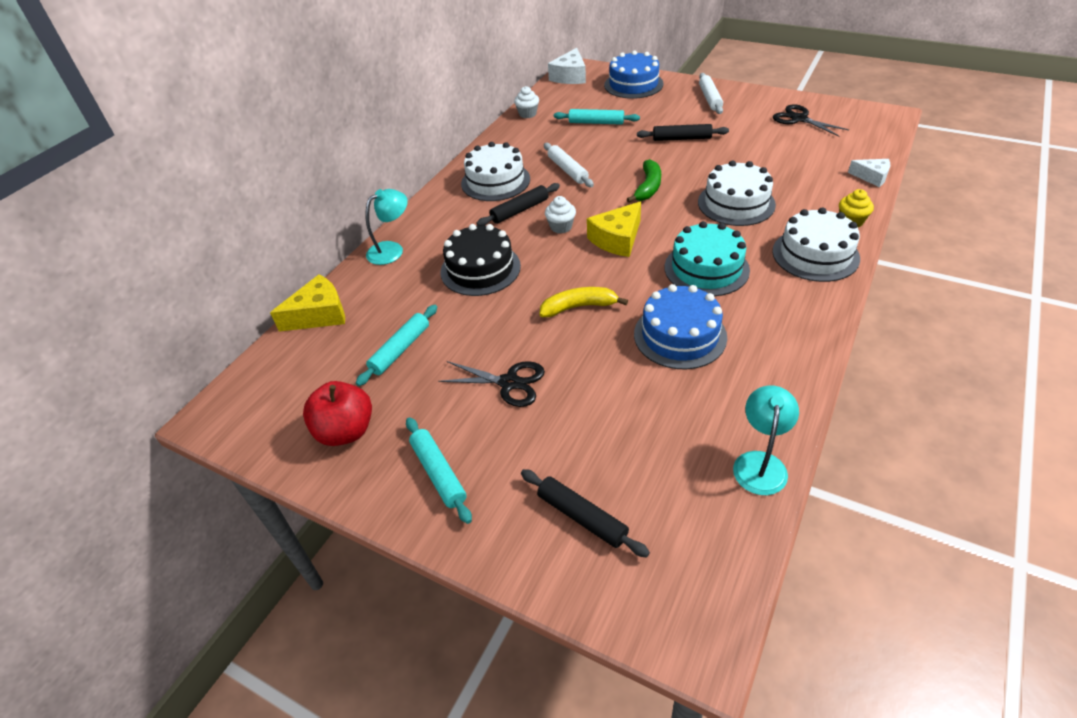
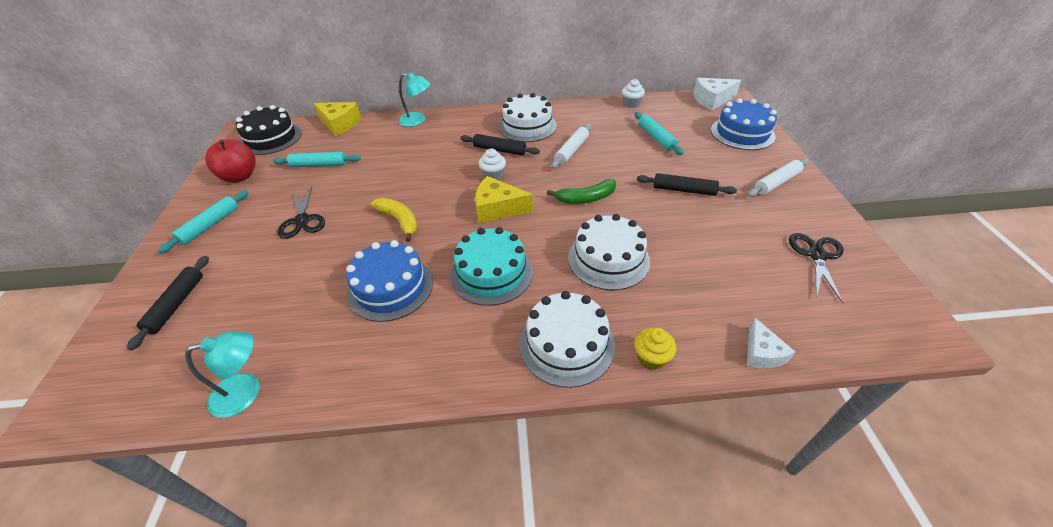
camera: 55 degrees right, 0 degrees up
black cake [440,224,521,296] -> black cake moved to [236,105,302,155]
black rolling pin [637,124,729,141] -> black rolling pin turned 45 degrees counterclockwise [637,173,737,196]

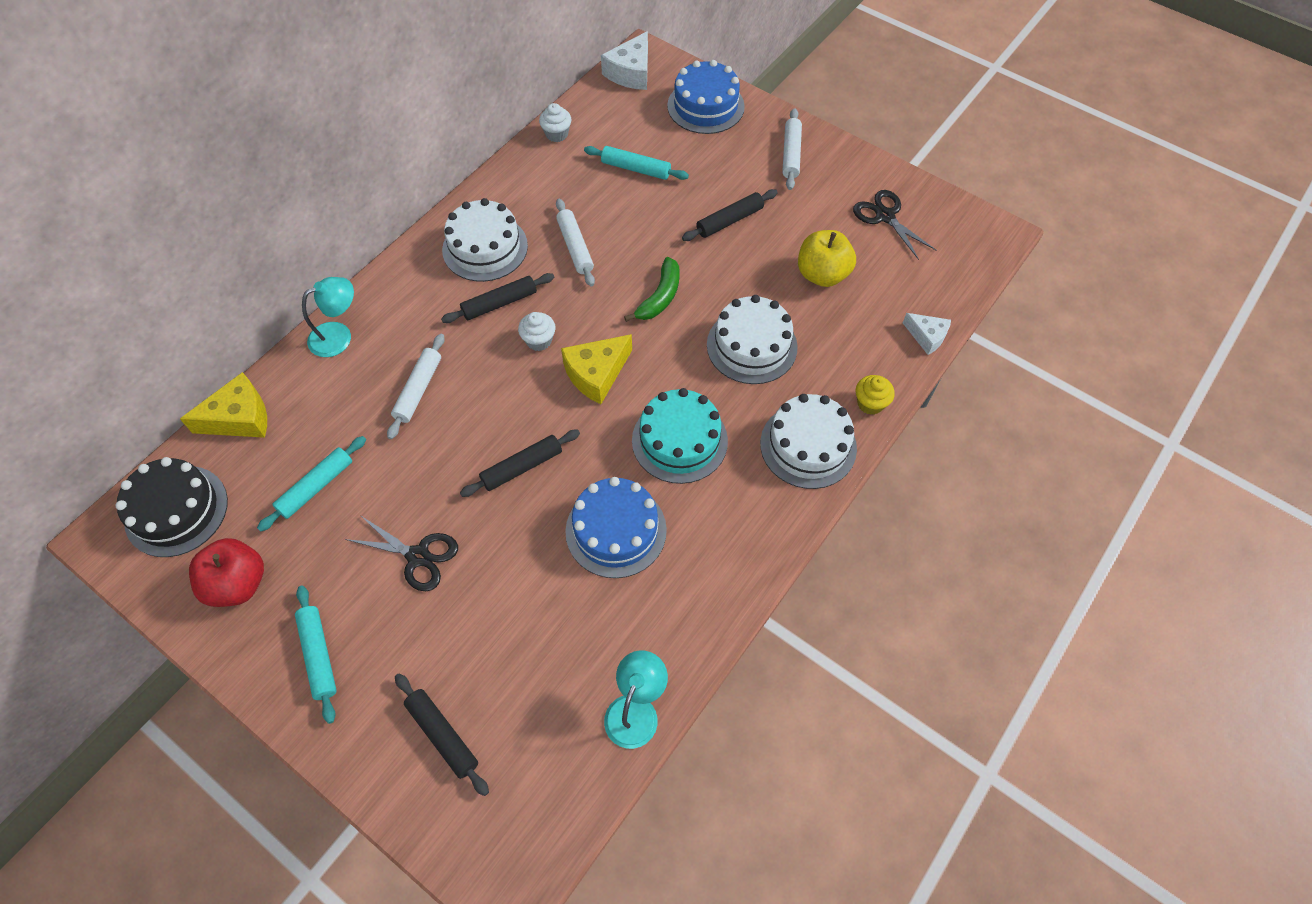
camera: 50 degrees left, 15 degrees up
yellow banana [371,198,418,242] -> black rolling pin [460,430,580,497]
none -> white rolling pin [387,334,445,439]
none -> yellow apple [798,230,856,287]

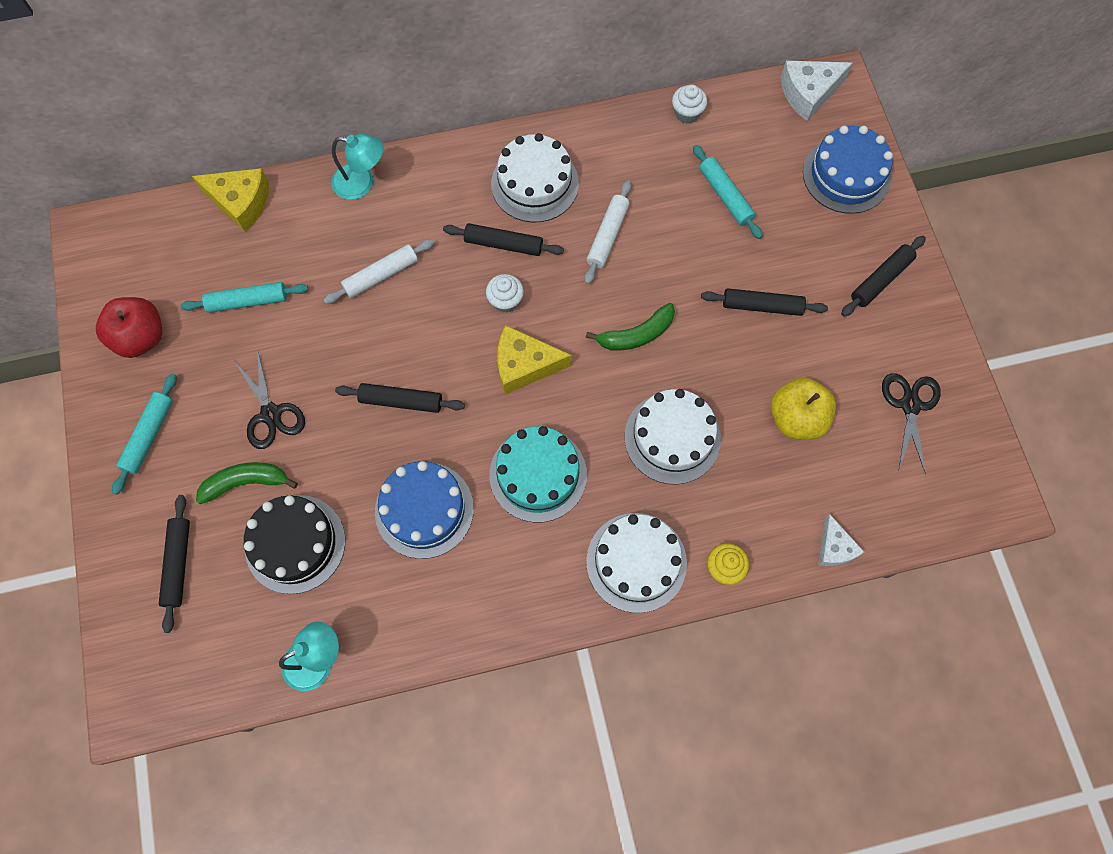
camera: 40 degrees right, 10 degrees up
black cake [116,457,228,557] -> black cake moved to [244,495,345,594]
white rolling pin [782,108,802,190] -> black rolling pin [841,236,926,317]
none -> green banana [196,462,298,504]

